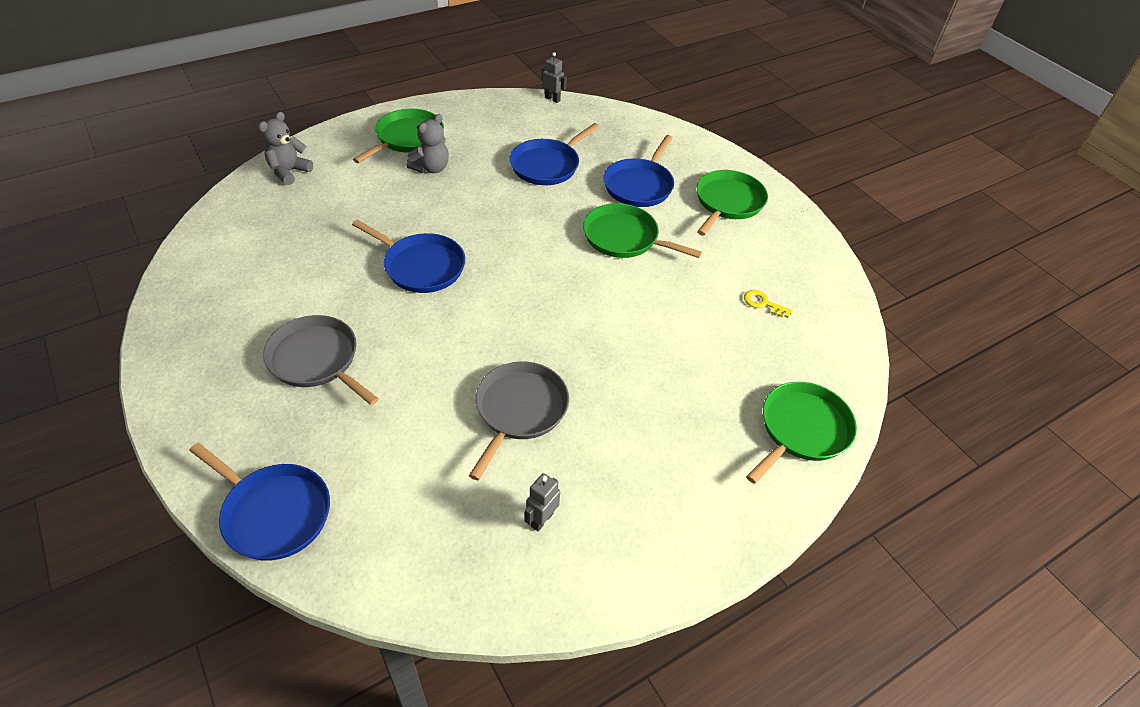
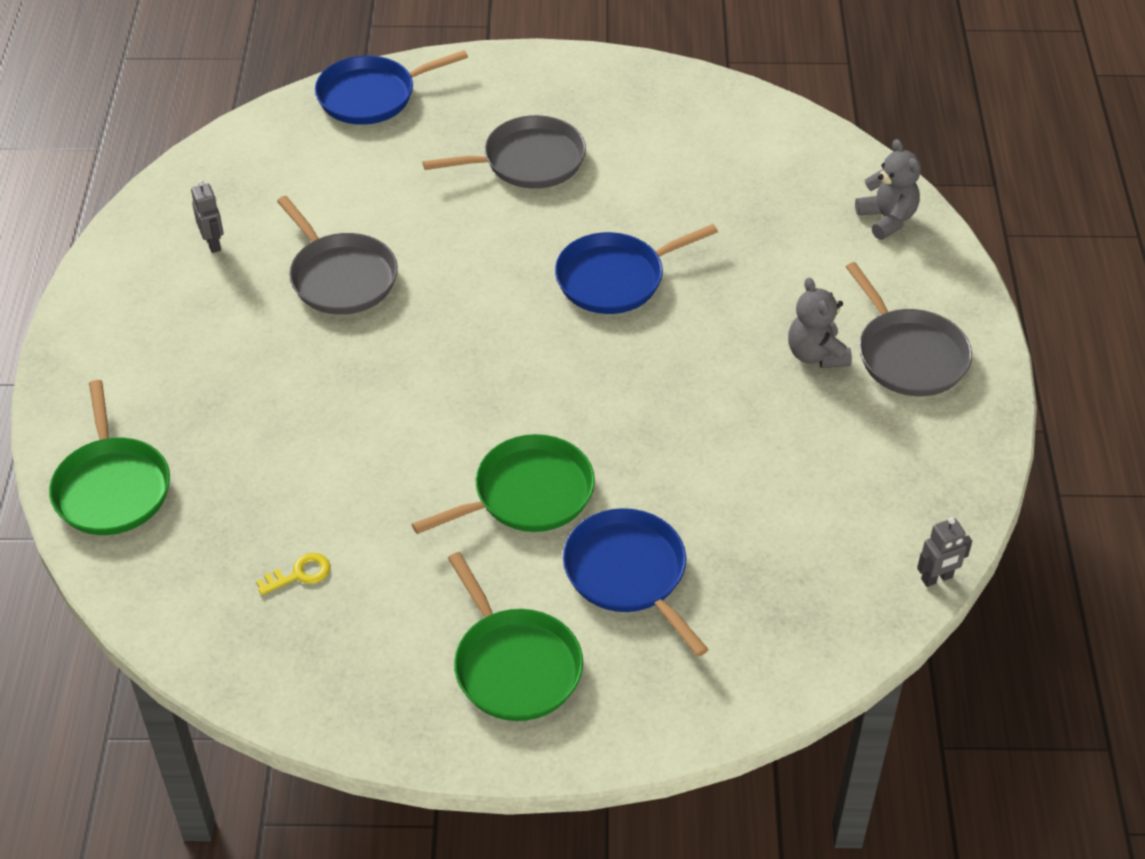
camera: 125 degrees right, 0 degrees up
green pan [353,109,444,163] -> grey pan [846,262,972,396]
blue pan [510,123,599,185] -> none

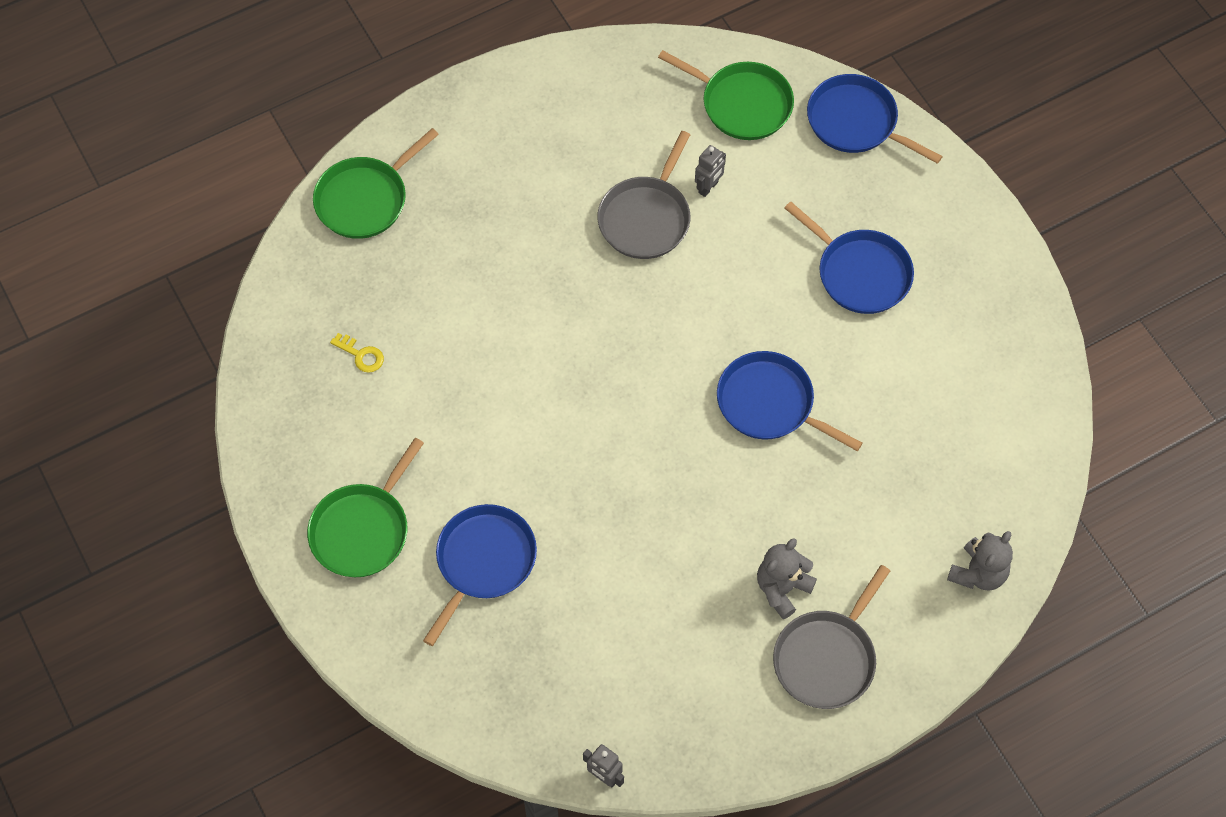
camera: 60 degrees right, 15 degrees up
grey robot [191,180,224,253] -> grey robot moved to [695,145,726,197]
green pan [412,434,595,534] -> green pan moved to [658,50,794,140]
grey pan [423,115,586,189] -> blue pan [785,202,914,314]

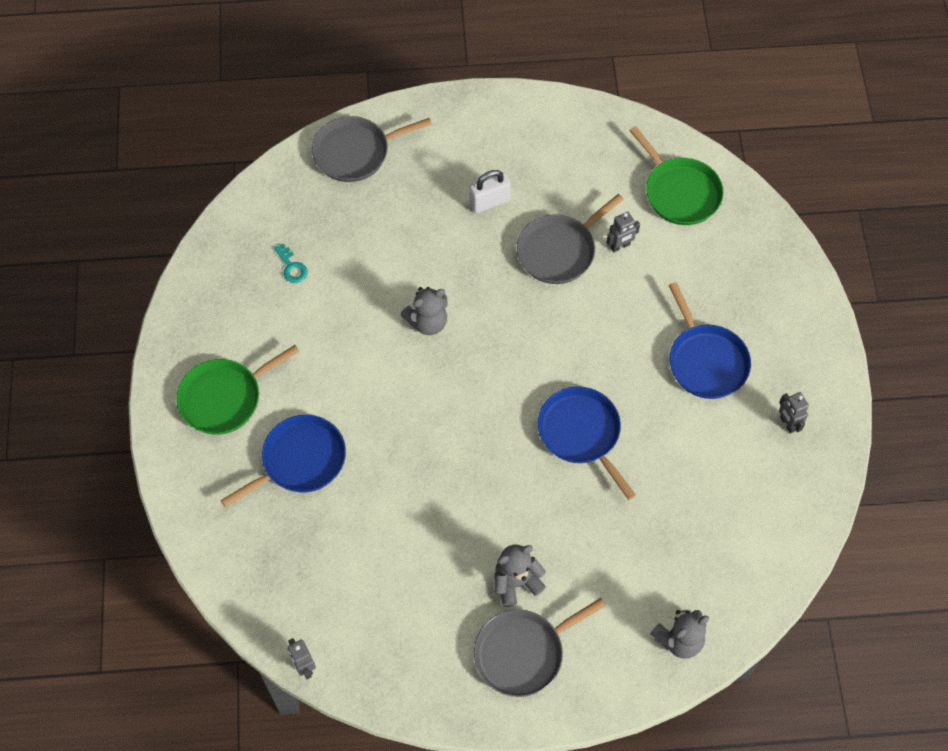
camera: 25 degrees right, 0 degrees up
green pan [313,128,439,239] -> grey pan [312,116,432,182]
yellow key [330,333,384,373] -> turquoise key [274,243,308,283]
blue pan [807,74,943,164] -> none
none -> grey teddy bear [401,287,448,335]
none -> white padlock [469,170,511,213]
none -> grey robot [779,392,809,434]

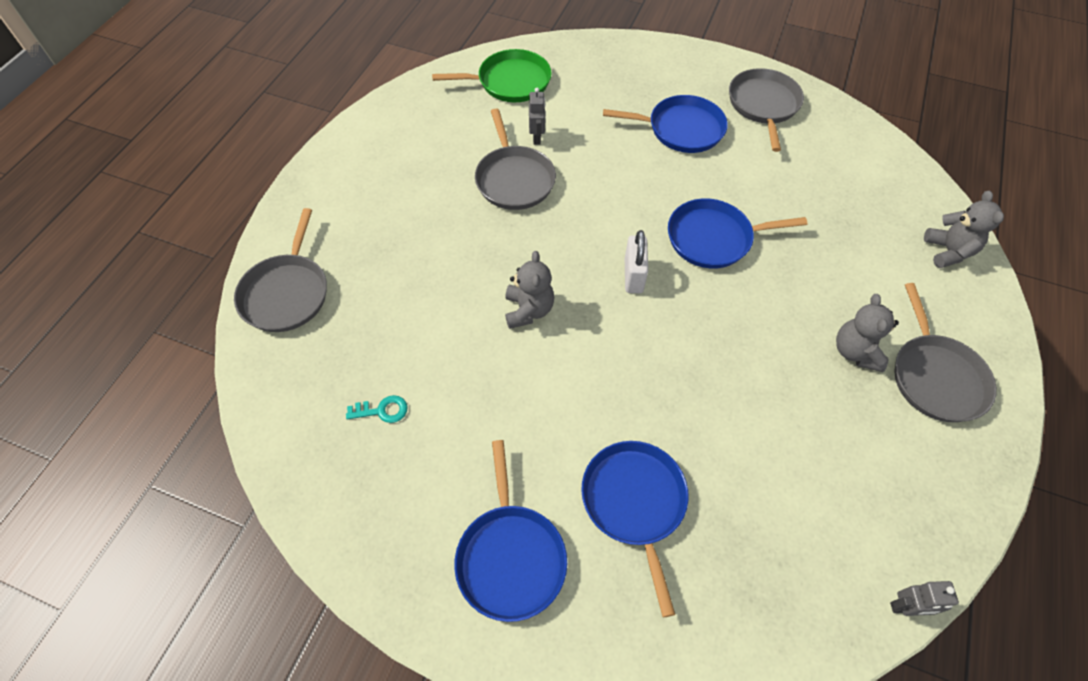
camera: 65 degrees left, 5 degrees down
green pan [177,345,300,435] -> blue pan [454,440,567,622]
white padlock [469,170,511,213] -> white padlock moved to [625,230,648,293]
grey robot [779,392,809,434] -> grey pan [729,68,804,152]

